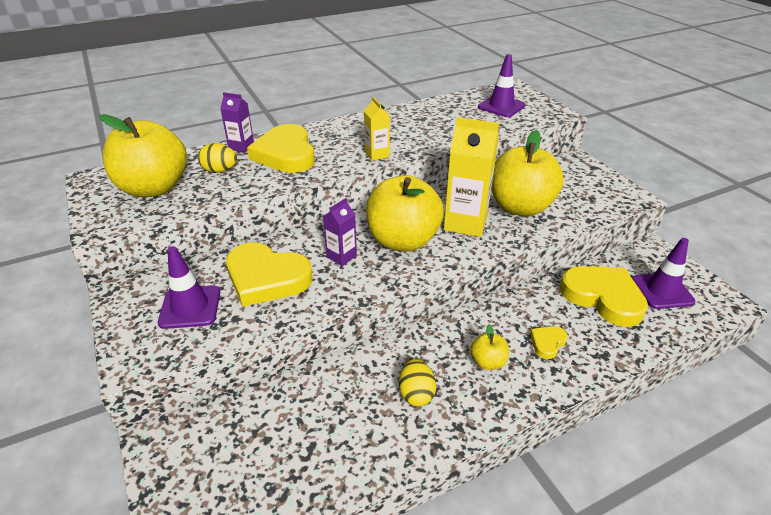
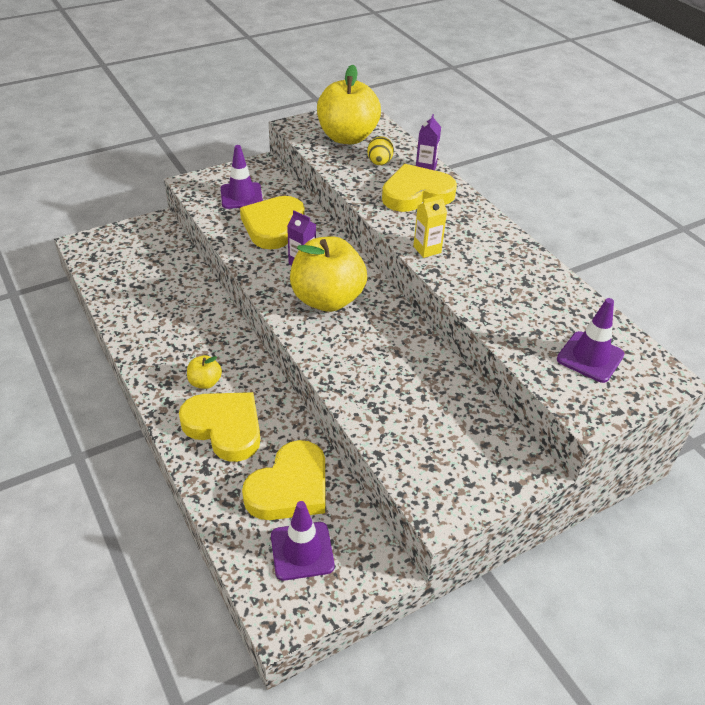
camera: 85 degrees right, 5 degrees up
yellow egg [399,359,436,406] -> none
yellow carton [444,117,499,237] -> none
yellow apple [491,130,564,216] -> none
yellow heart [530,326,568,359] -> yellow heart [179,392,260,462], size x2.20

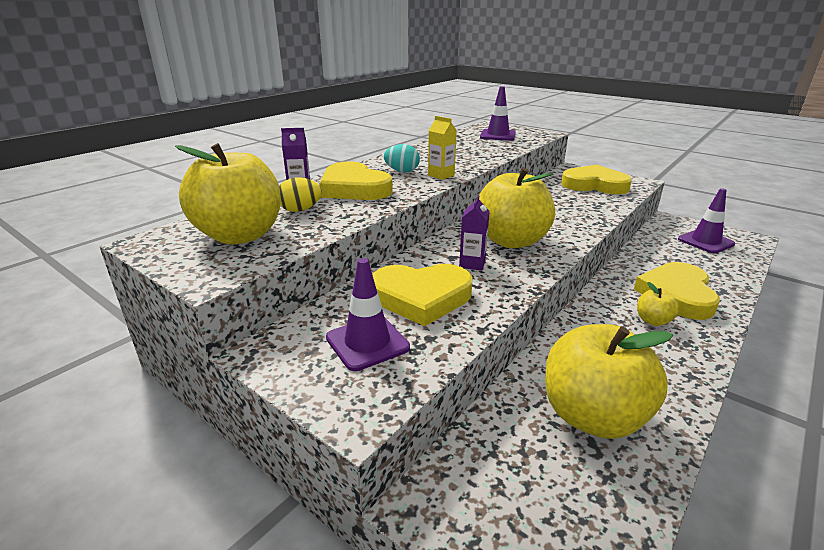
camera: 110 degrees left, 15 degrees down
yellow heart [242,440,325,520] -> yellow heart moved to [561,165,632,194]
none -> turquoise egg [384,144,420,172]
none -> yellow apple [545,324,673,439]

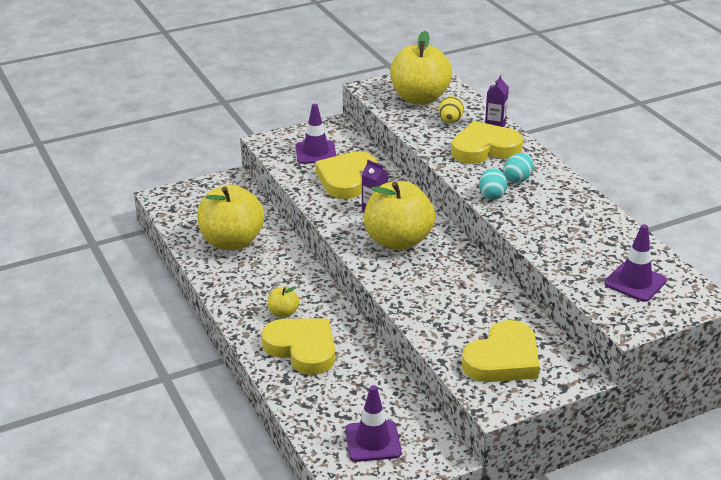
camera: 115 degrees right, 5 degrees up
yellow carton [428,116,457,180] -> turquoise egg [479,168,507,200]

